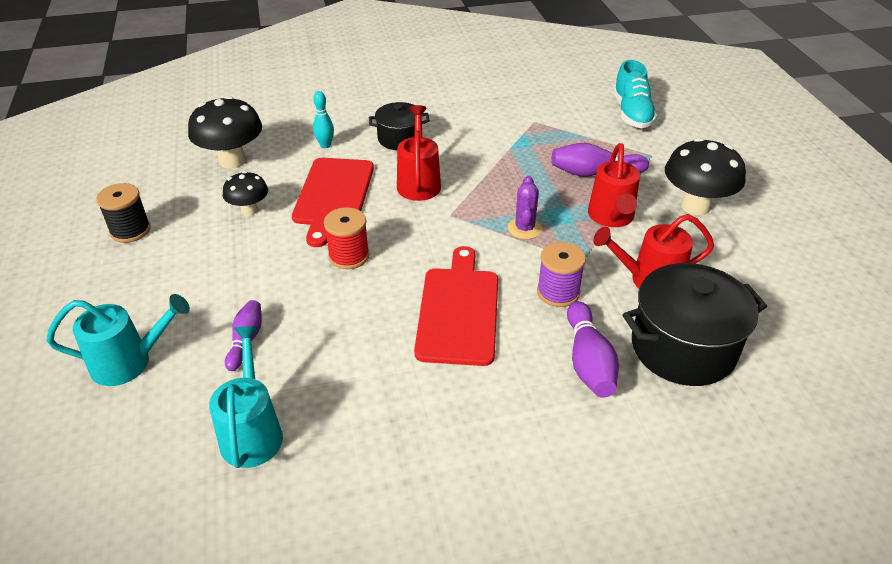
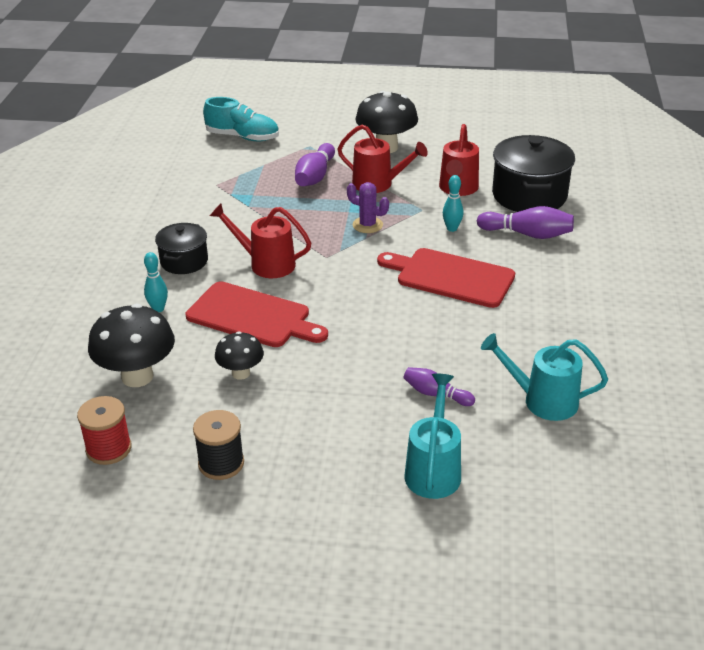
camera: 70 degrees left, 5 degrees down
red spool [324,207,369,269] -> red spool moved to [77,396,132,465]
purple spool [537,242,586,307] -> turquoise bowling pin [443,175,463,232]

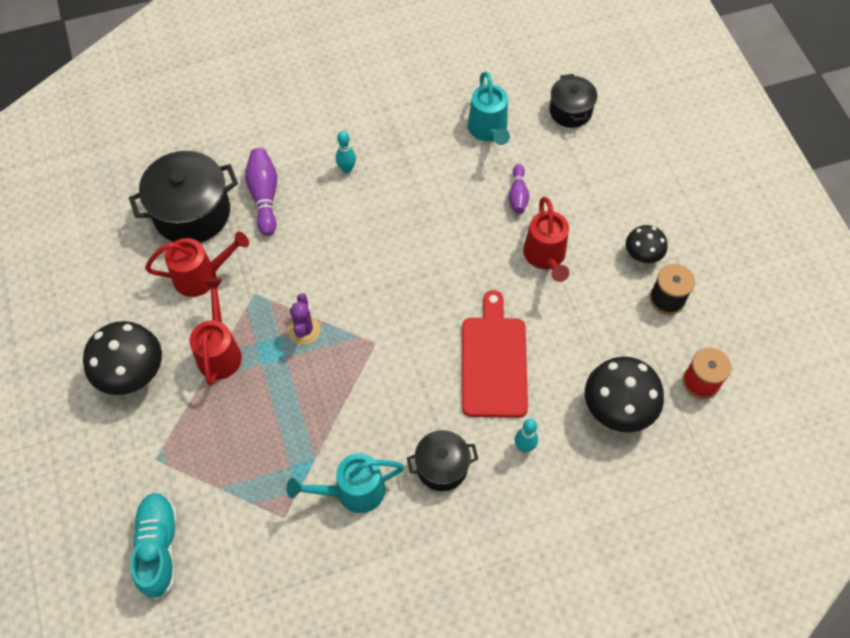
camera: 115 degrees left, 25 degrees up
red watering can [210,203,311,278] -> red watering can moved to [523,197,569,282]
black mushroom [215,331,264,380] -> black mushroom moved to [626,225,668,263]
purple bowling pin [295,143,335,186] -> none
red cutting board [377,248,515,308] -> none
turquoise watering can [405,373,461,499] -> turquoise watering can moved to [287,453,404,513]
turquoise bowling pin [443,175,463,232] -> turquoise bowling pin moved to [336,131,356,173]
none -> black pot [549,74,597,128]

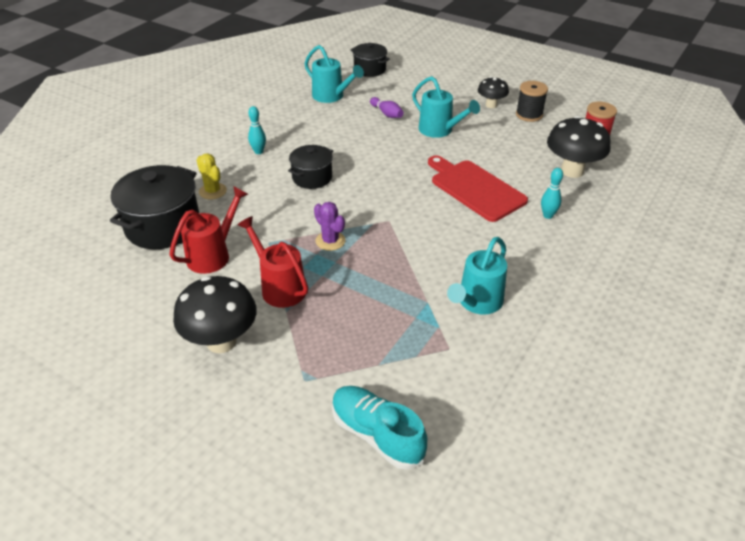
camera: 40 degrees left, 20 degrees down
purple bowling pin [245,148,277,236] -> yellow cactus [197,153,227,199]
black pot [407,430,478,491] -> black pot moved to [288,145,333,189]
red watering can [523,197,569,282] -> turquoise watering can [412,76,480,138]

